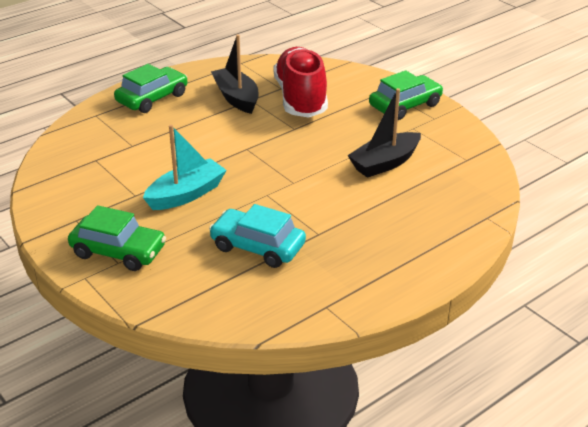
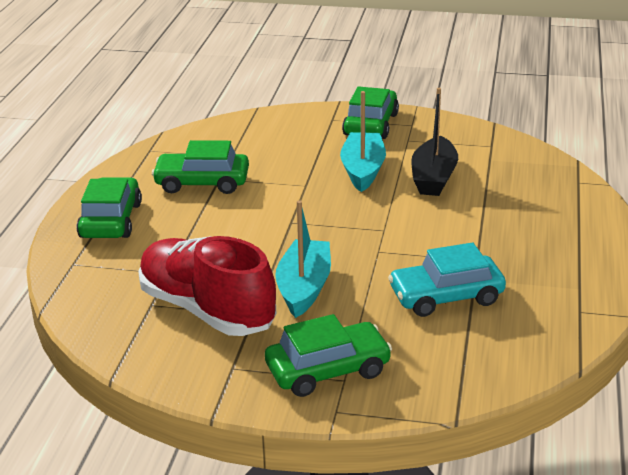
camera: 40 degrees left, 5 degrees down
black boat [211,35,259,114] -> green car [152,140,249,194]
red shoe [274,47,328,117] -> red shoe moved to [138,236,277,336]
none -> turquoise boat [340,91,386,192]

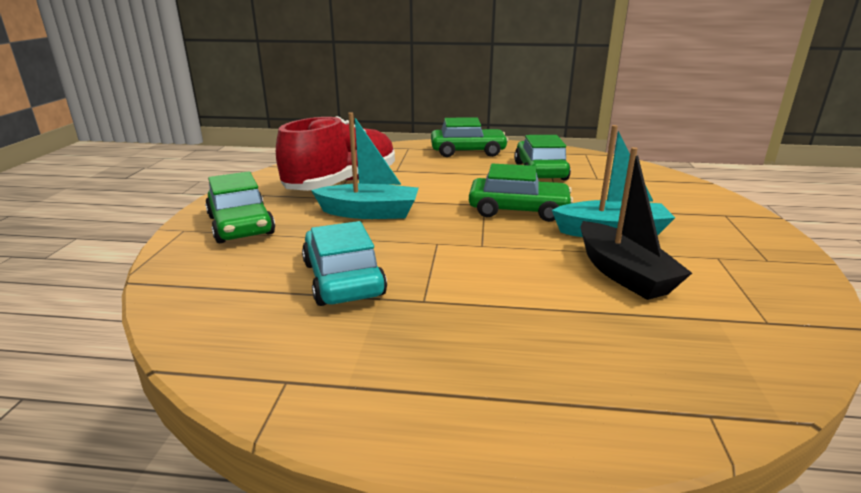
camera: 85 degrees right, 5 degrees down
green car [342,86,399,139] -> green car moved to [469,163,573,222]
black boat [411,88,458,196] -> black boat turned 120 degrees counterclockwise [580,147,692,300]

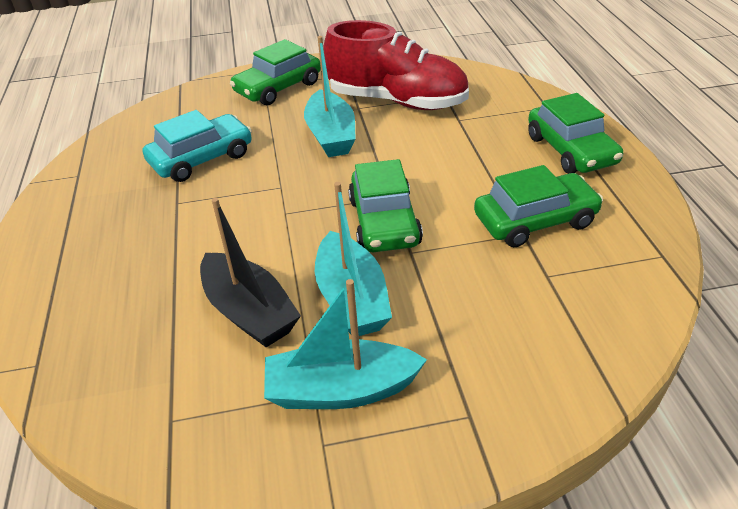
camera: 75 degrees right, 15 degrees up
black boat [580,147,692,300] -> black boat turned 90 degrees counterclockwise [200,198,301,347]
none -> turquoise boat [264,279,427,409]

